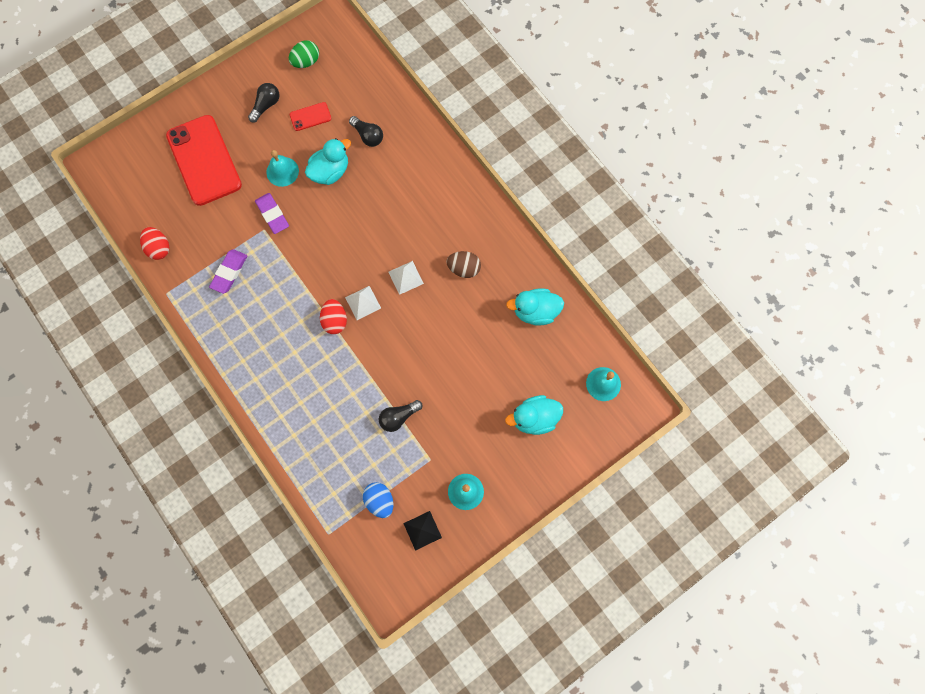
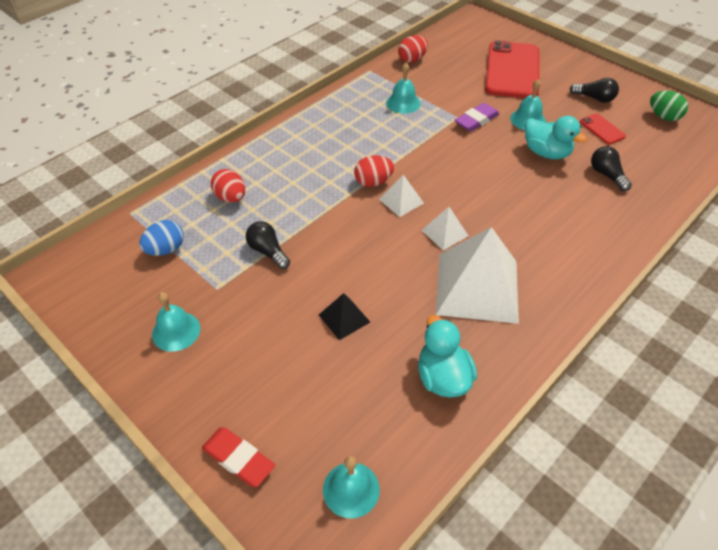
camera: 80 degrees right, 25 degrees down
red phone [166,115,242,206] -> red phone turned 45 degrees counterclockwise [485,40,539,98]
purple eraser [209,249,247,294] -> turquoise bell [386,63,421,114]
black light bulb [349,116,383,147] -> black light bulb turned 120 degrees clockwise [591,146,632,191]
black pyramid [403,511,442,551] -> black pyramid moved to [319,293,370,340]
brown egg [446,251,481,278] -> white pyramid [436,227,519,324]
turquoise duck [505,395,563,435] -> none
none -> red eraser [201,427,275,487]
none -> red egg [211,169,245,203]

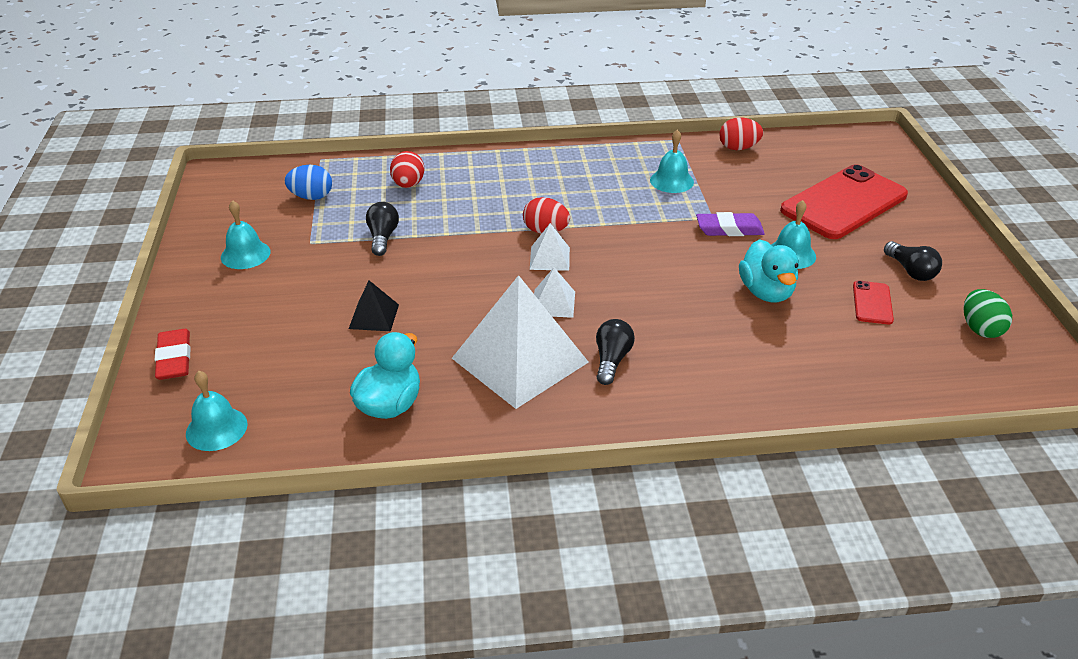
camera: 40 degrees right, 10 degrees down
black light bulb [591,146,632,191] -> black light bulb moved to [596,319,635,385]

